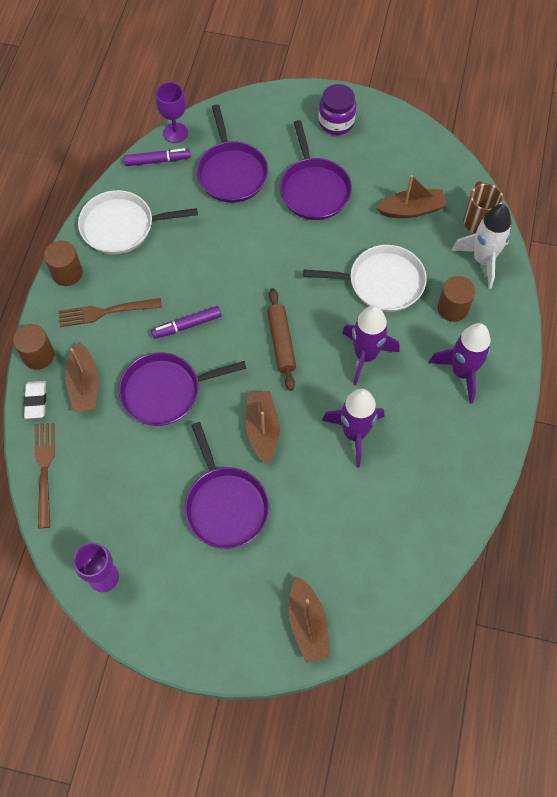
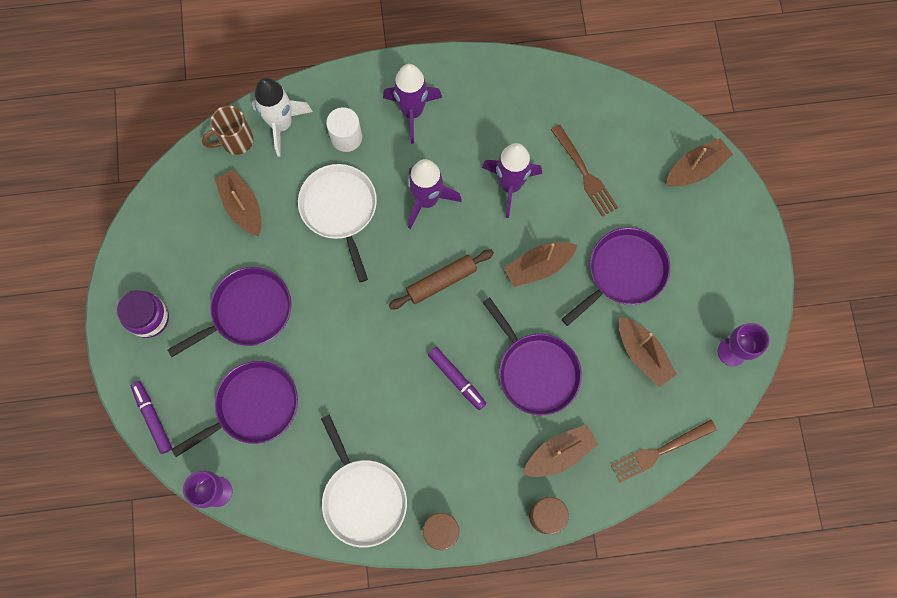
camera: 110 degrees left, 10 degrees up
white eraser [24,381,46,419] -> none
brown fork [59,298,162,327] -> brown fork moved to [551,125,618,217]
purple marker [124,148,191,166] -> purple marker moved to [131,381,172,454]
brown cylinder [437,276,476,322] -> white cylinder [326,107,362,152]
none -> brown boat [619,317,677,387]

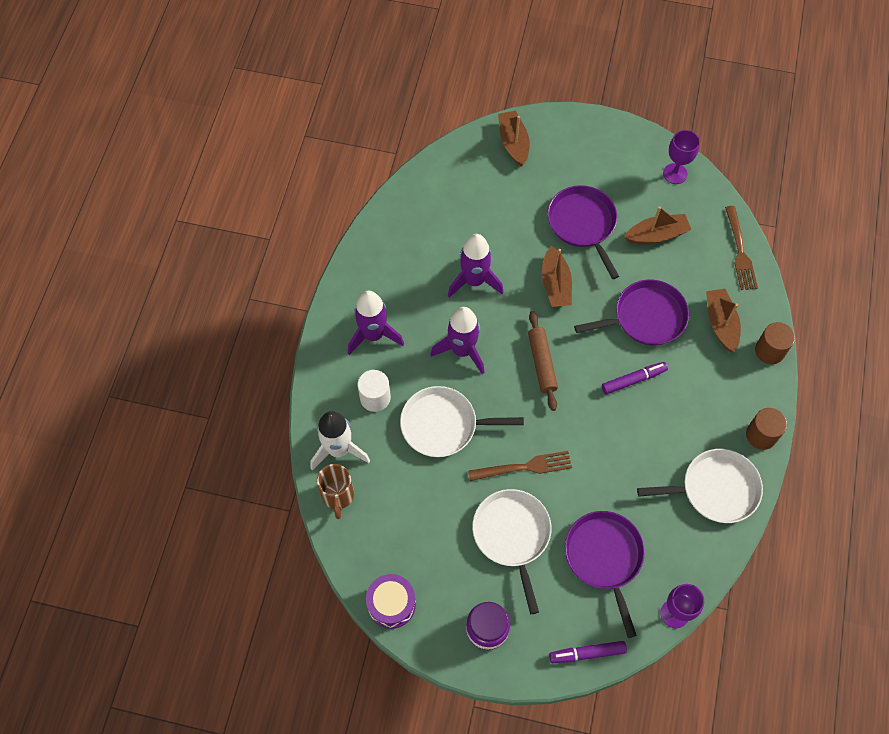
camera: 70 degrees left, 10 degrees down
purple pan [168,267,291,357] -> white pan [472,489,551,614]
brown boat [214,169,262,236] -> none
brown fork [551,125,618,217] -> brown fork moved to [468,451,572,481]
none -> purple drum [366,574,416,629]

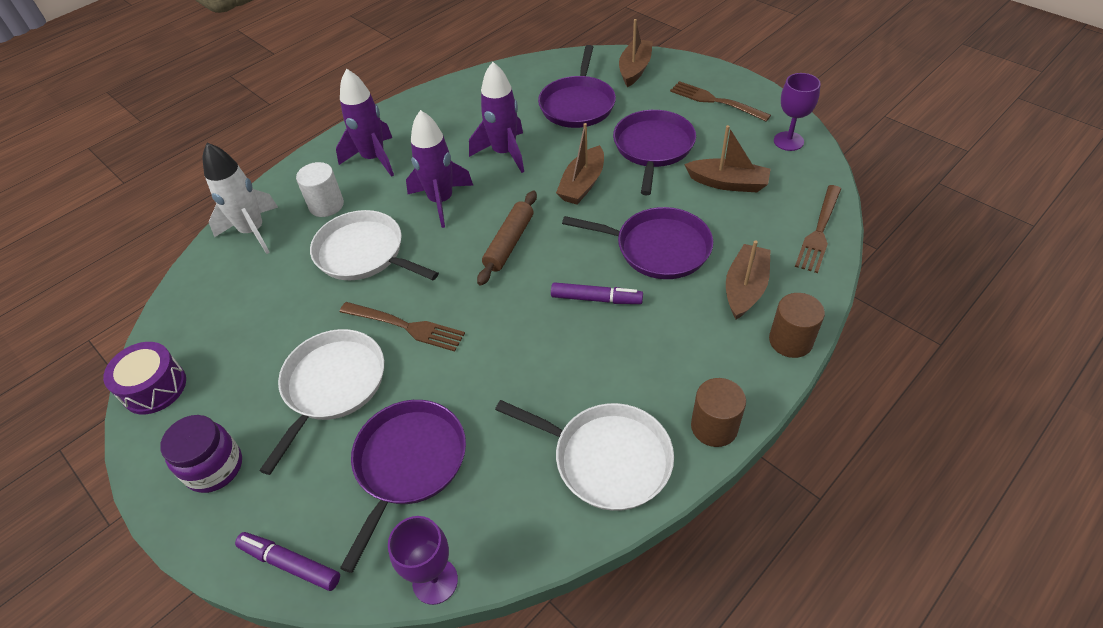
camera: 35 degrees right, 15 degrees down
brown mug [317,464,354,519] -> none
none -> purple pan [538,45,616,128]
none -> brown fork [670,81,771,121]

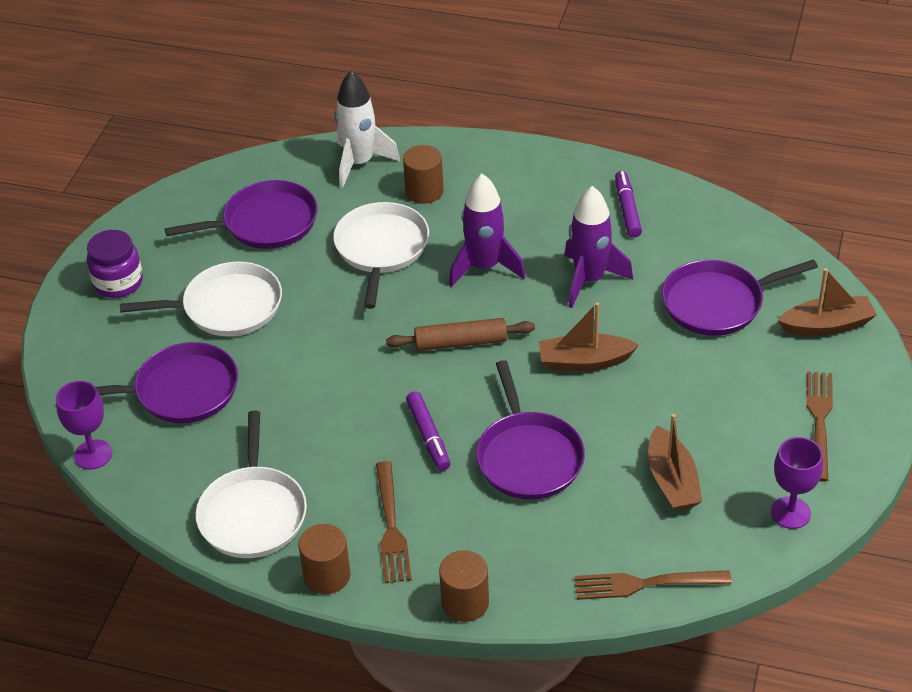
camera: 60 degrees right, 5 degrees down
purple drum [103,342,186,414] -> none
purple marker [235,532,340,591] -> purple marker moved to [615,171,642,238]
white cylinder [296,162,344,217] -> brown cylinder [403,145,444,204]
purple rocket [336,69,394,177] -> none
brown fork [340,302,465,352] -> brown fork moved to [376,461,412,583]
purple pan [613,110,696,195] -> purple pan moved to [165,180,318,249]
brown boat [726,240,771,319] -> none

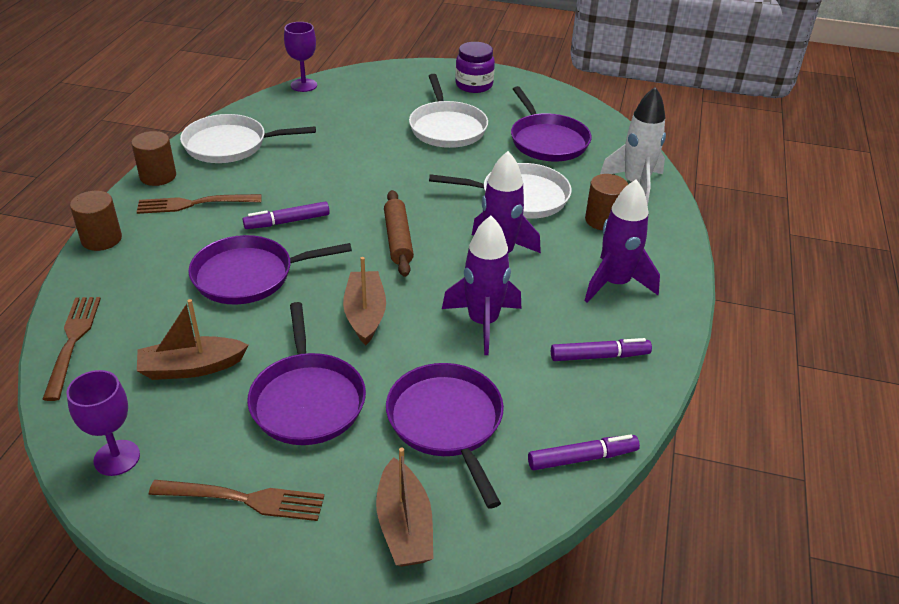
camera: 85 degrees right, 5 degrees down
purple pan [96,342,238,423] -> purple pan moved to [247,302,366,445]
none -> purple marker [528,434,640,470]
none -> purple rocket [584,179,660,303]

